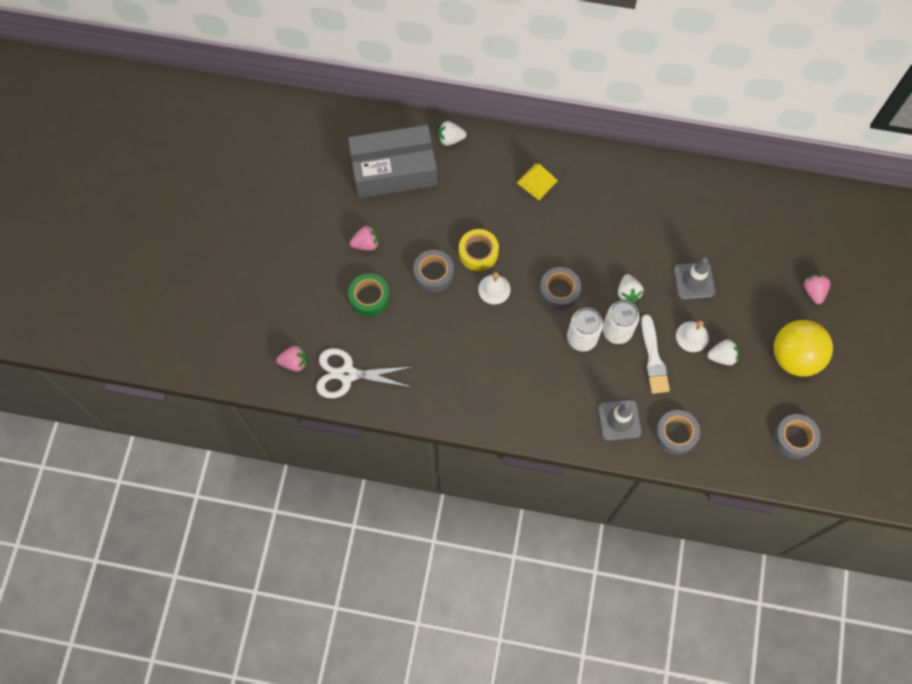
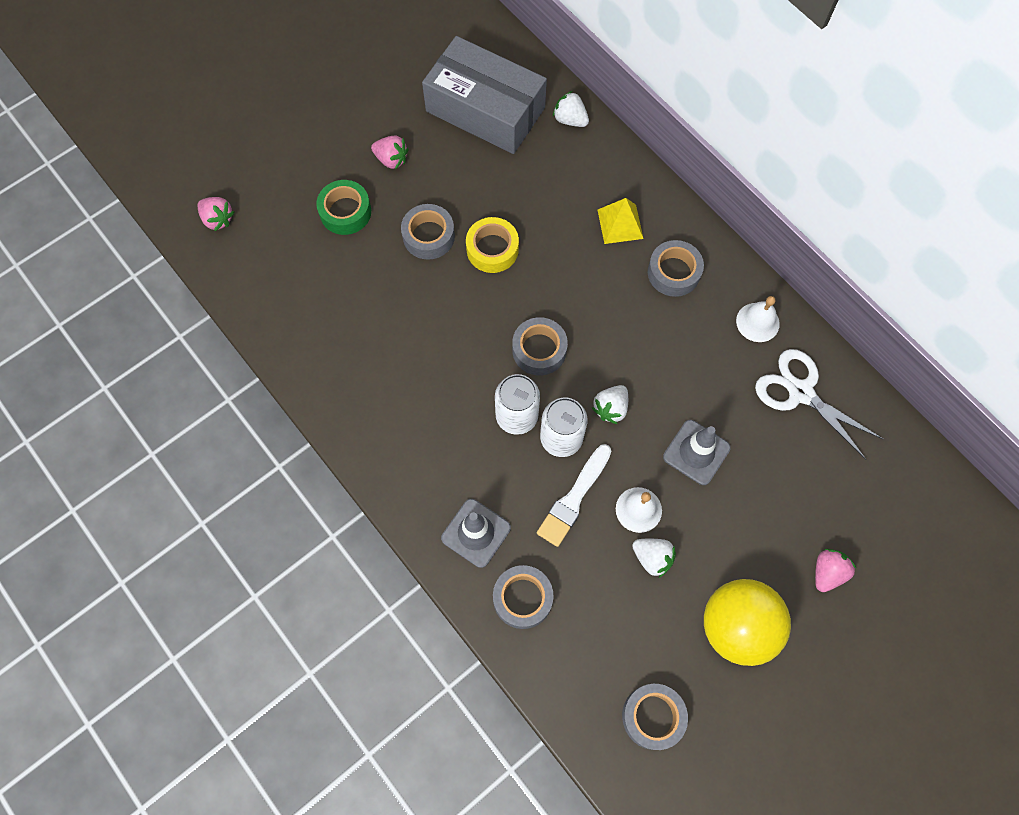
camera: 40 degrees right, 0 degrees up
white scissors [316,348,413,398] -> white scissors moved to [755,349,883,460]
white bell [478,272,511,305] -> white bell moved to [736,296,780,342]
none -> grey tape [648,240,704,297]

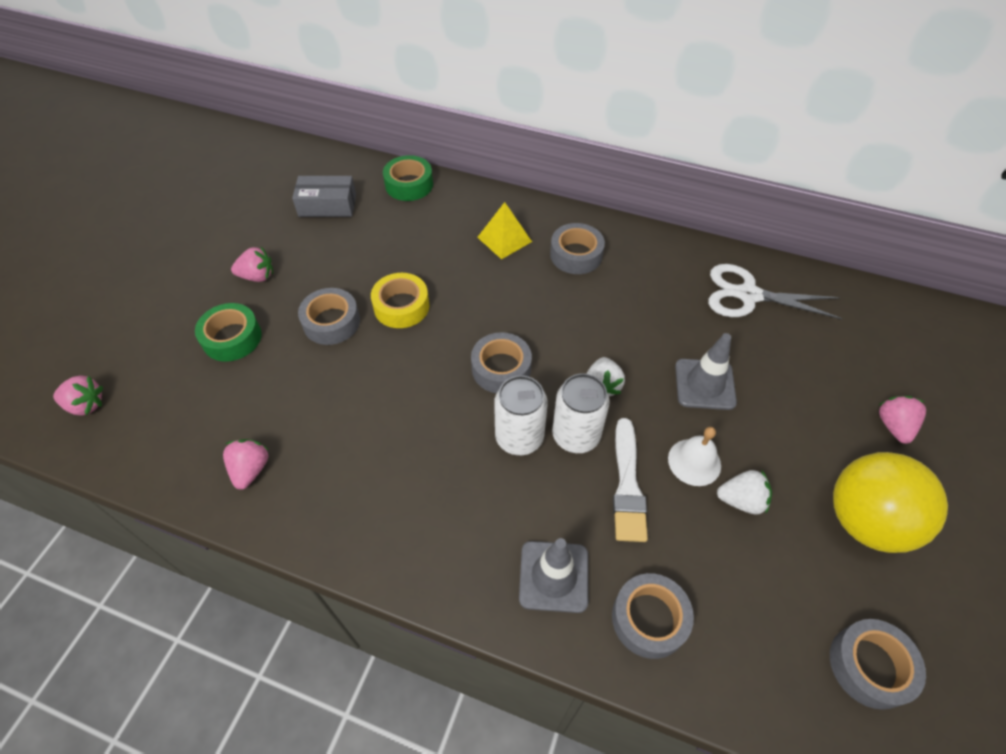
camera: 30 degrees left, 15 degrees down
grey box [422,36,547,154] -> grey box [292,176,356,217], size x0.53
white strawberry [553,91,589,127] -> green tape [383,155,433,201]
white bell [736,296,780,342] -> none
none -> pink strawberry [223,439,269,490]

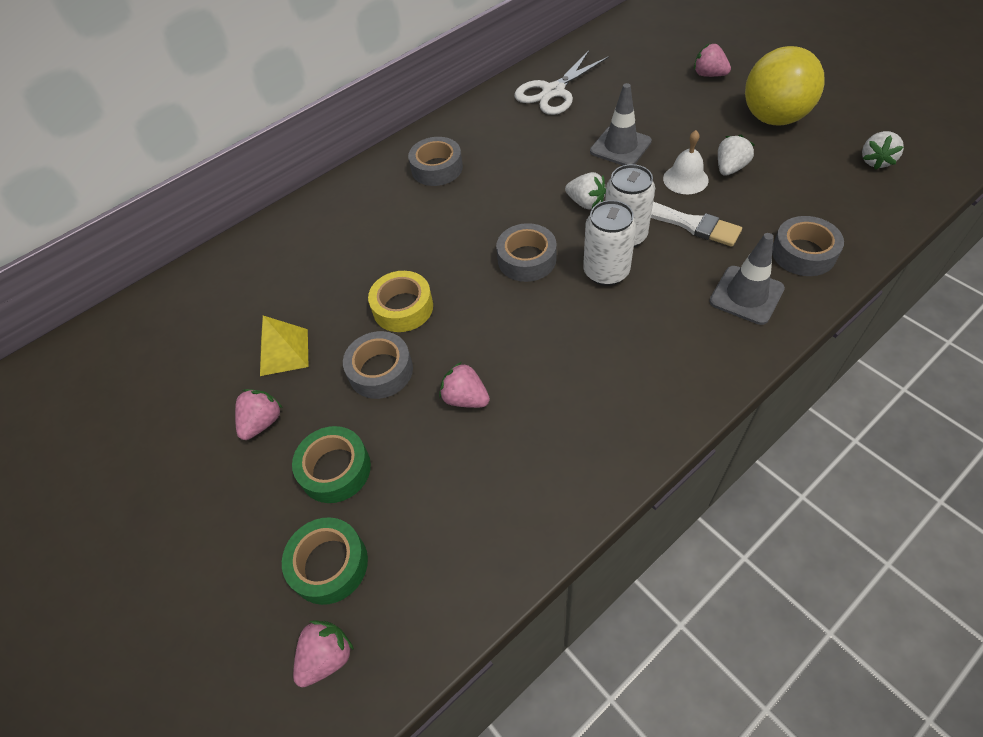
camera: 55 degrees left, 0 degrees up
pink strawberry [223,439,269,490] -> pink strawberry moved to [439,362,490,408]
grey box [292,176,356,217] -> none
green tape [383,155,433,201] -> green tape moved to [282,517,368,605]
yellow pyramid [477,202,532,259] -> yellow pyramid moved to [260,316,308,376]
grey tape [830,619,926,710] -> white strawberry [862,131,904,170]

